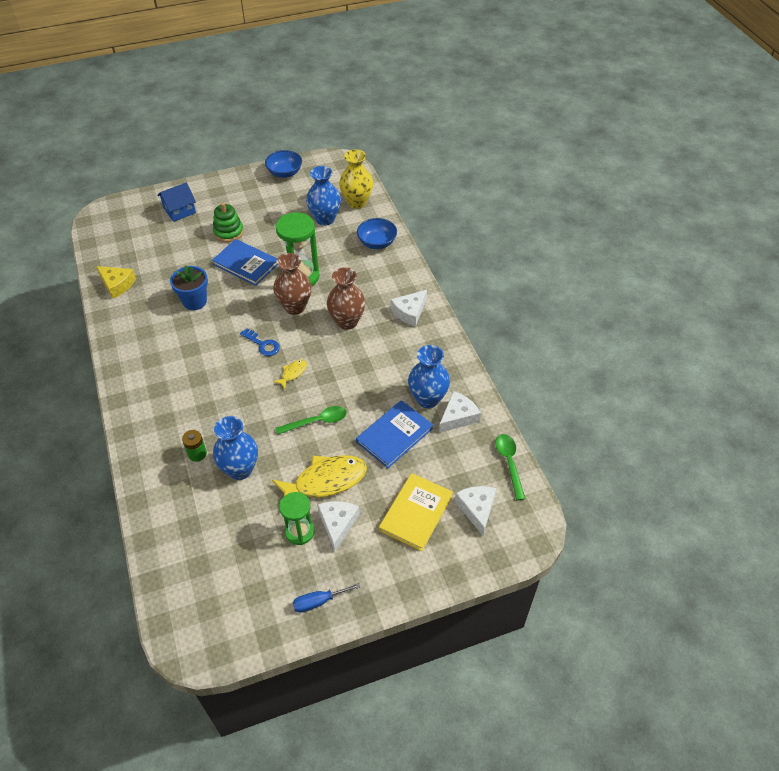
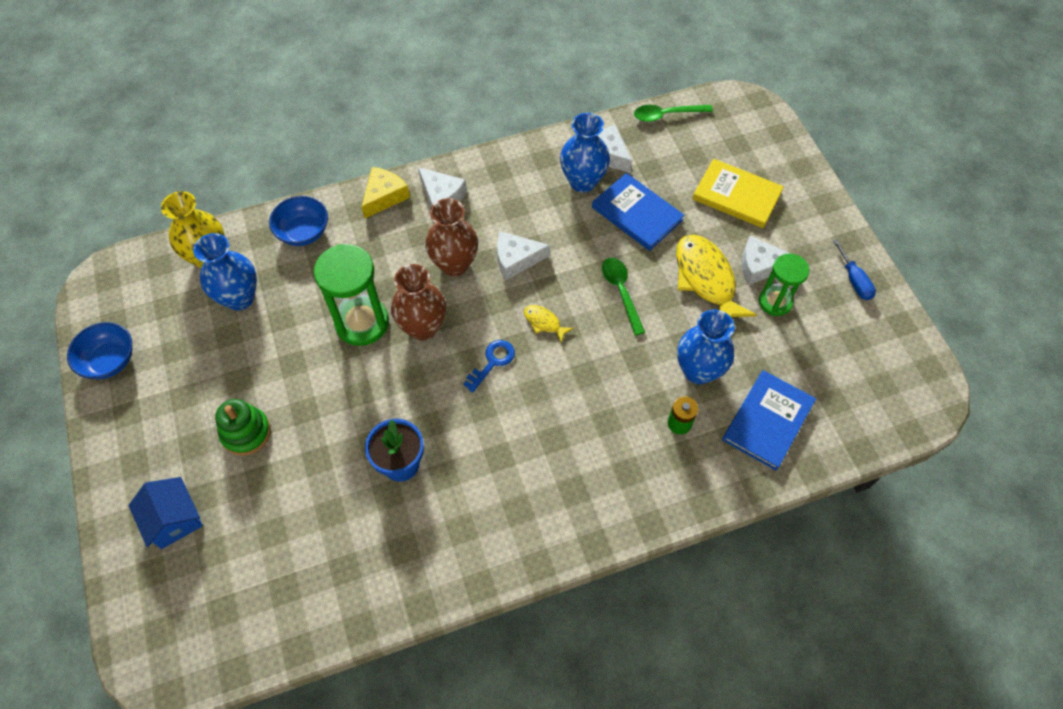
camera: 90 degrees left, 10 degrees up
yellow cheese [96,266,136,299] -> yellow cheese moved to [361,167,410,219]
blue book [212,239,278,286] -> blue book moved to [722,370,816,471]
white cheese [455,486,496,536] -> white cheese moved to [497,231,550,280]

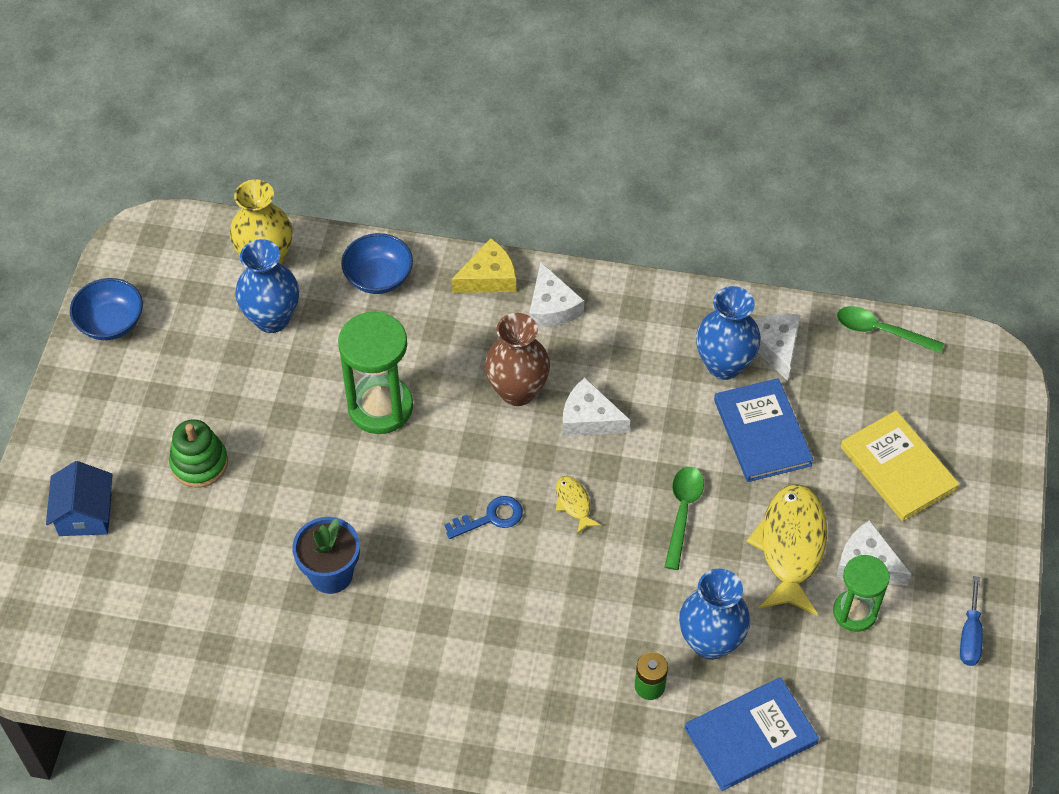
camera: 30 degrees right, 5 degrees down
brown vase [391,264,446,340] -> none

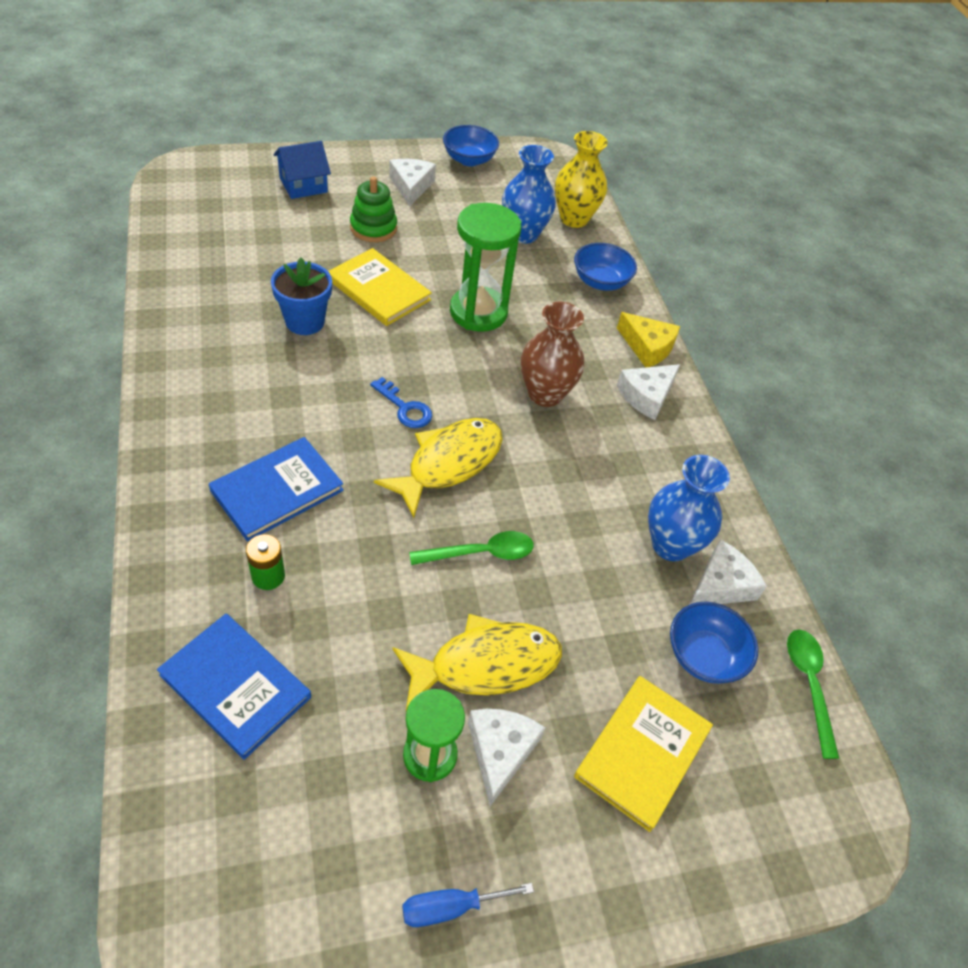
camera: 60 degrees right, 5 degrees down
yellow fish [556,476,601,534] -> yellow fish [374,418,503,518], size x2.14
white cheese [562,378,630,436] -> white cheese moved to [389,159,436,206]
blue vase [679,569,750,660] -> none
blue book [714,378,813,482] -> blue book moved to [209,437,344,542]
none -> yellow book [328,248,432,326]
none -> blue bowl [670,602,758,684]

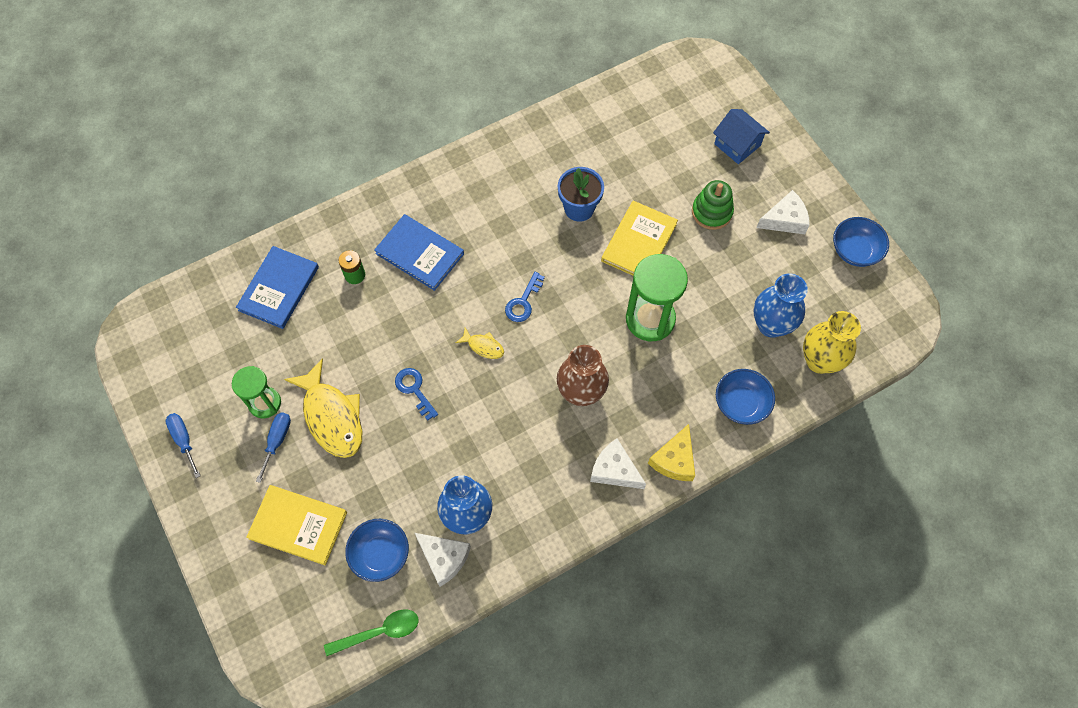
camera: 80 degrees right, 15 degrees up
yellow fish [374,418,503,518] -> yellow fish [456,328,504,359], size x0.47
green spoon [409,531,534,565] -> blue key [395,368,438,421]
white cheese [468,709,545,806] -> blue screwdriver [256,412,291,483]

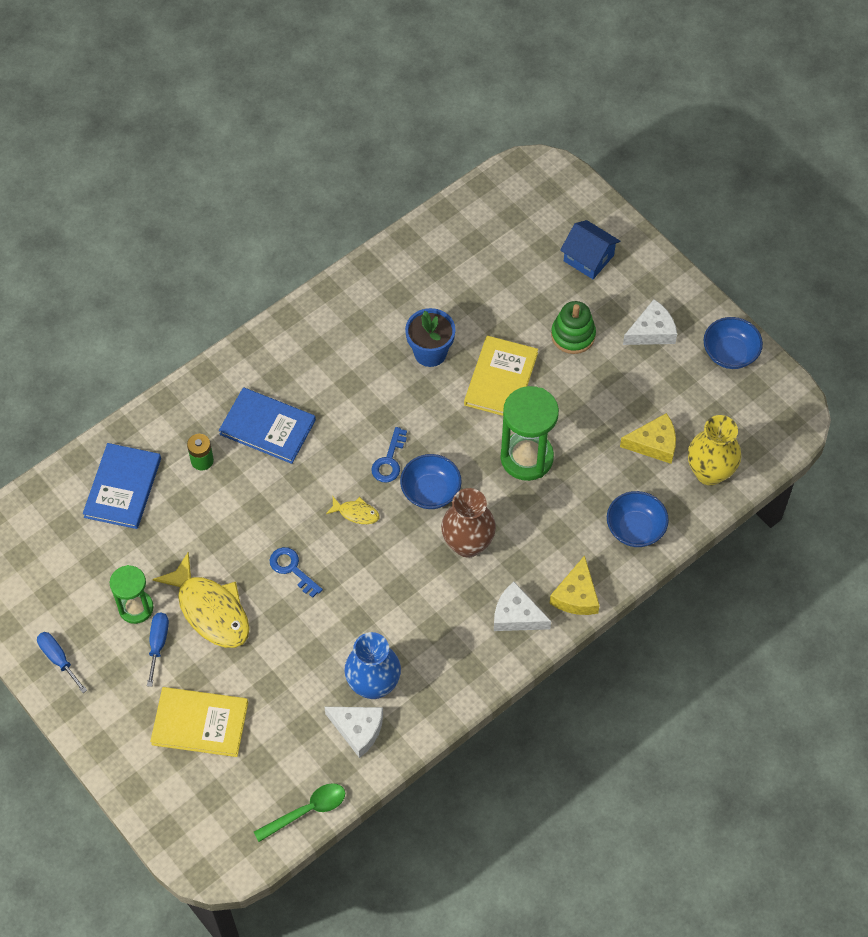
camera: 10 degrees left, 5 degrees down
blue bowl [345,519,409,582] -> blue bowl moved to [400,454,462,509]
blue vase [754,273,808,338] -> yellow cheese [620,413,676,464]

